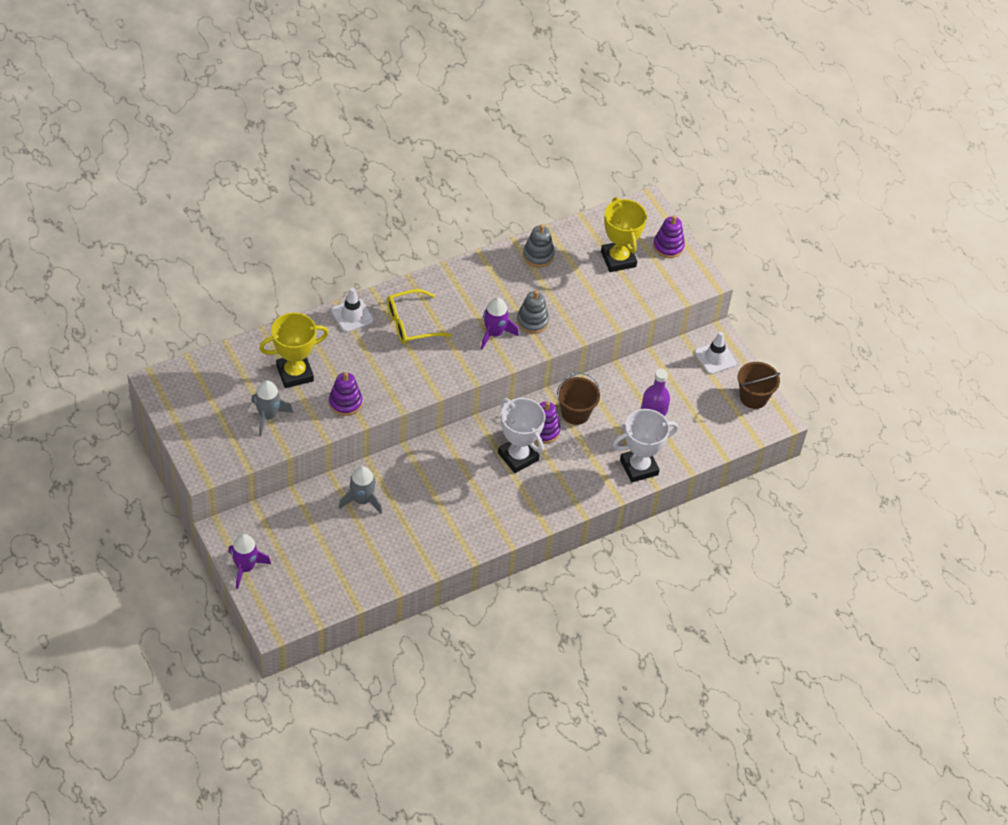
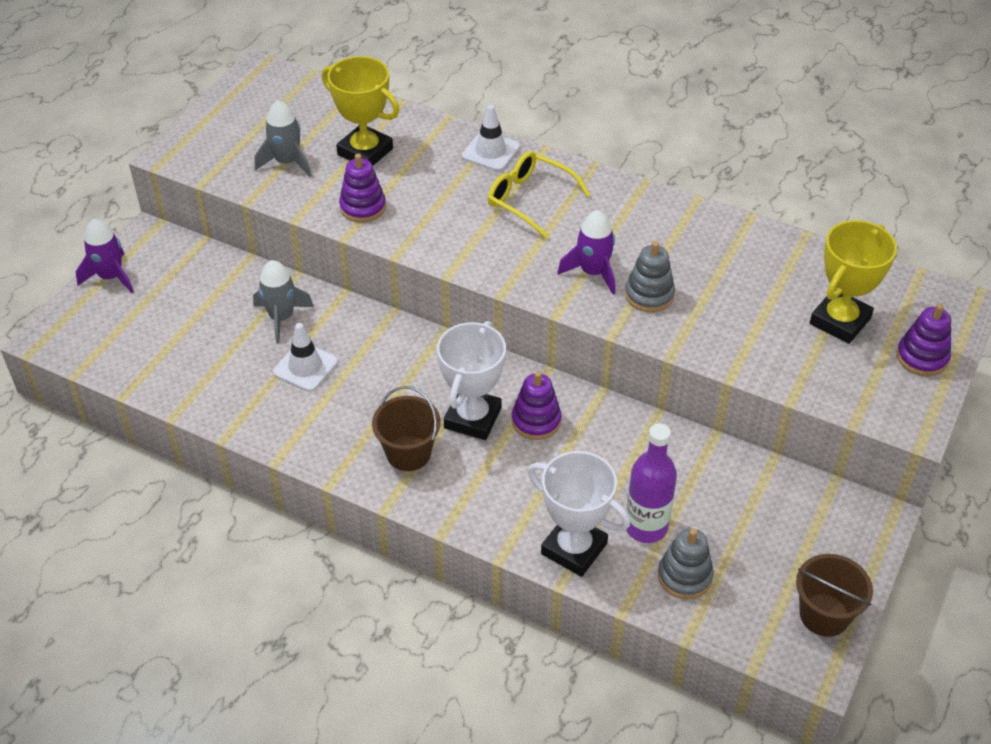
camera: 60 degrees right, 5 degrees down
grey stacking toy [523,224,555,267] -> grey stacking toy moved to [658,528,714,599]
brown bucket [557,372,600,425] -> brown bucket moved to [372,386,441,471]
white traffic cone [695,332,736,374] -> white traffic cone moved to [273,323,338,392]

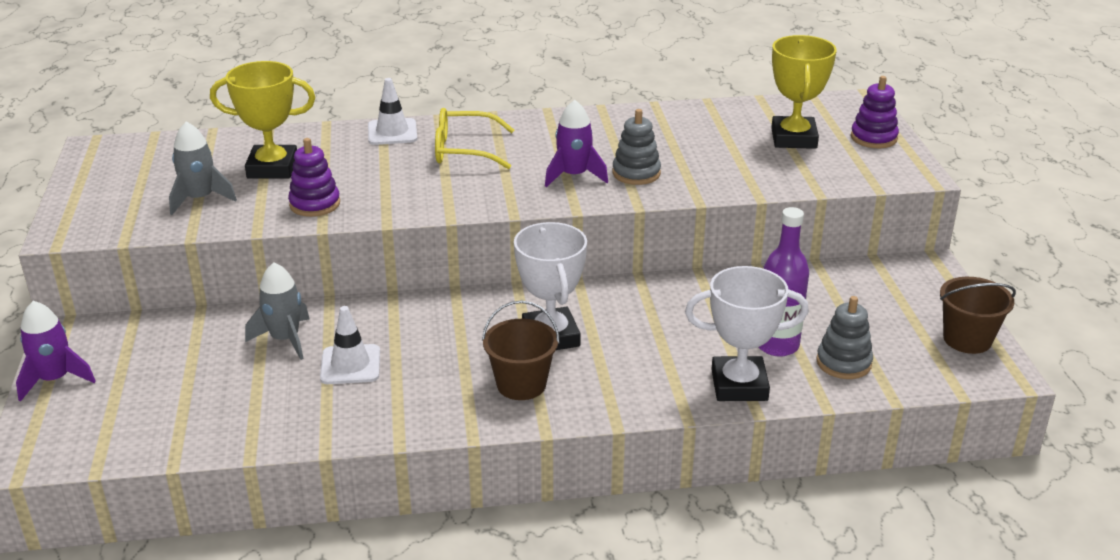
camera: 35 degrees left, 15 degrees down
purple stacking toy [512,371,562,440] -> none

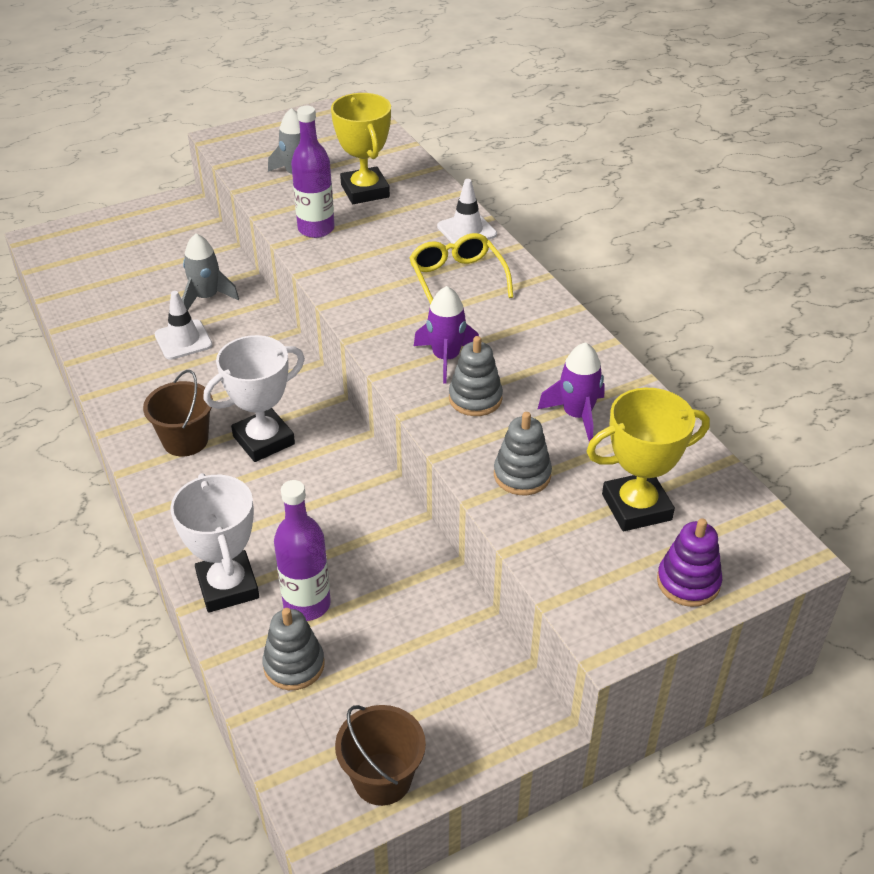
camera: 70 degrees right, 10 degrees up
purple rocket [16,301,96,402] -> purple rocket moved to [538,342,605,442]
purple stacking toy [288,138,340,217] -> purple bottle [291,106,335,238]
none -> grey stacking toy [494,412,552,495]

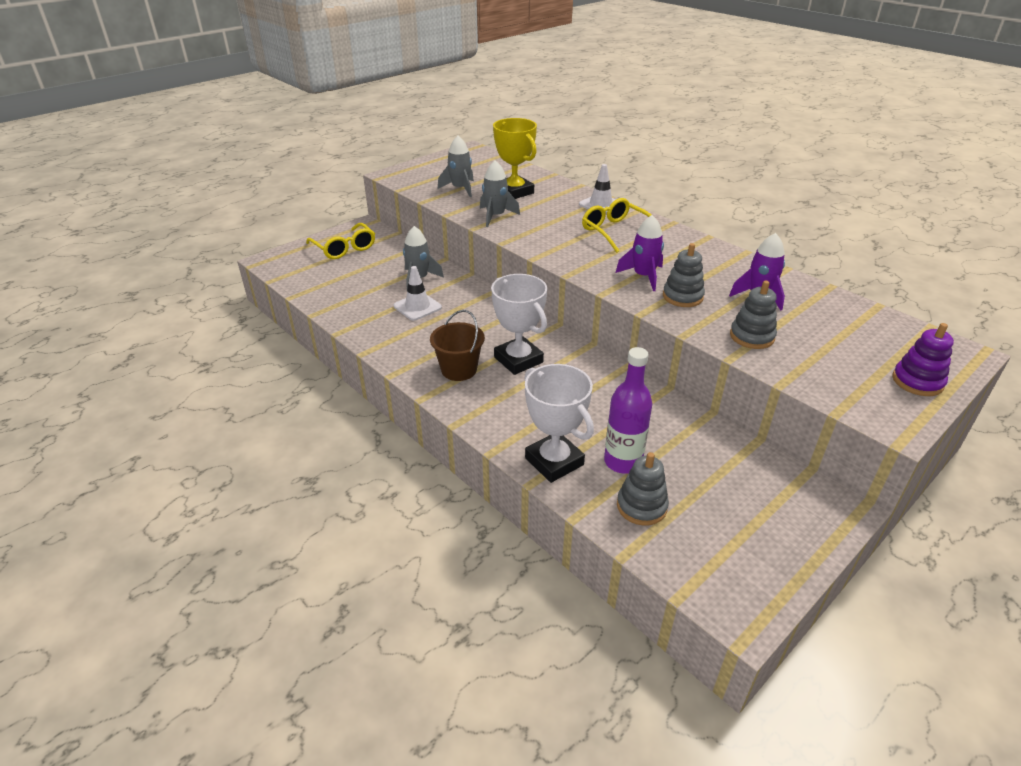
camera: 15 degrees left, 5 degrees down
white trophy [203,335,305,462] -> white trophy turned 75 degrees counterclockwise [491,274,547,375]
purple bottle [291,106,335,238] -> grey rocket [480,160,520,227]
brown bucket [335,705,426,806] -> none
yellow trophy [586,388,710,531] -> none
none -> yellow glasses [306,223,375,259]

